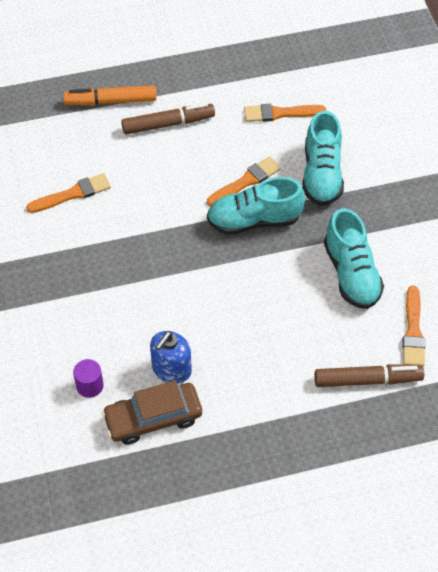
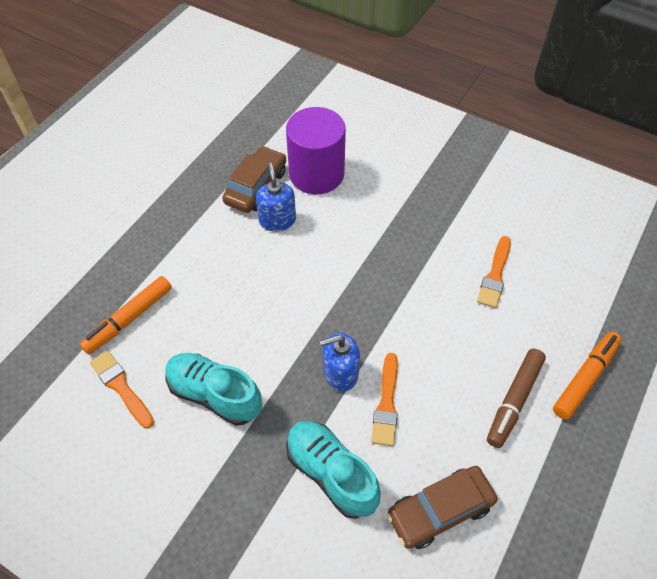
camera: 135 degrees right, 0 degrees up
purple cylinder [73,359,104,398] -> purple cylinder [286,107,346,194], size x2.43
turquoise shoe [207,177,305,235] -> blue soap dispenser [320,333,360,391]
orange brush [244,104,326,122] -> brown car [387,466,498,549]
brown marker [315,364,424,387] -> orange marker [79,276,172,354]

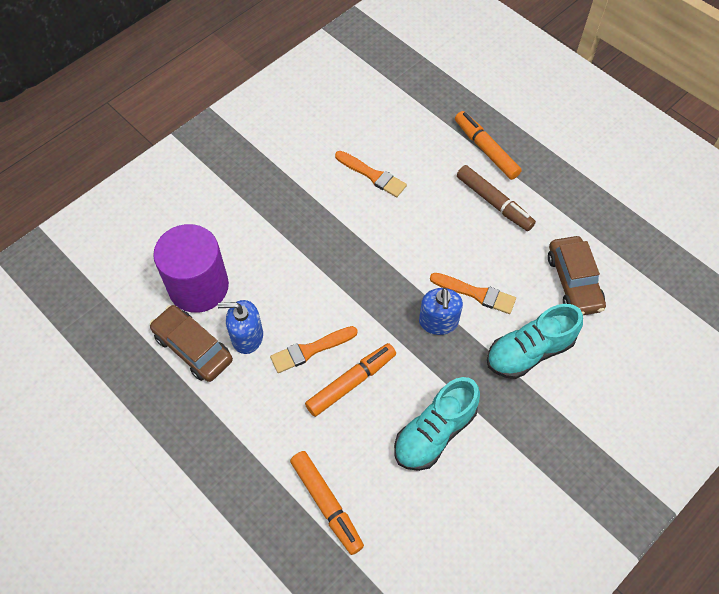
camera: 75 degrees left, 5 degrees up
orange brush [90,350,154,429] -> orange brush moved to [270,326,358,373]
none -> orange marker [305,343,396,417]

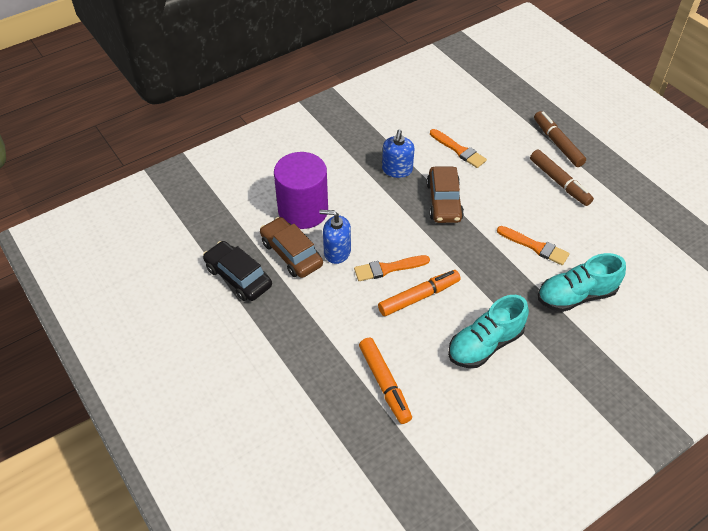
camera: 10 degrees right, 10 degrees down
blue soap dispenser [419,288,463,335] -> blue soap dispenser moved to [382,129,414,178]
orange marker [455,111,522,180] -> brown marker [534,111,586,167]
brown car [548,236,606,315] -> brown car moved to [427,166,464,223]
none -> black car [203,241,272,301]

